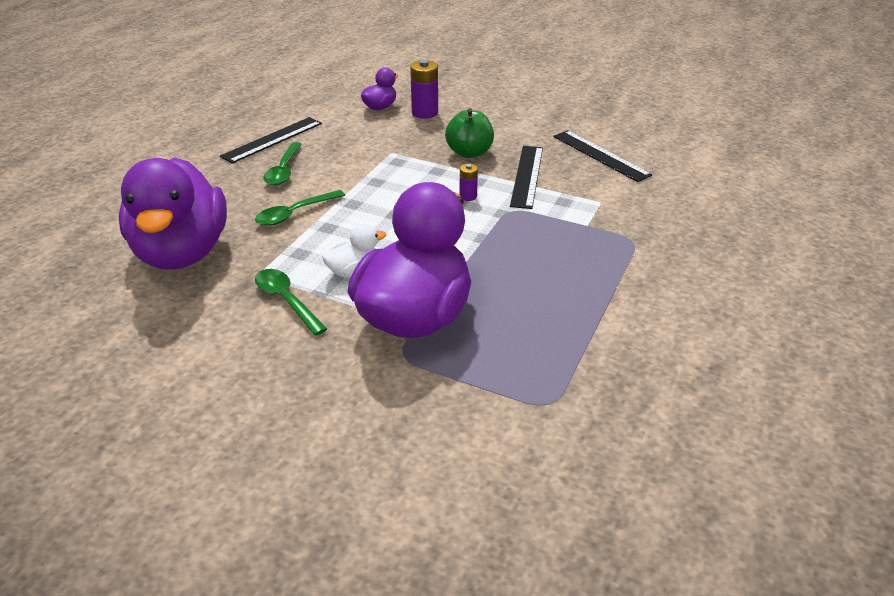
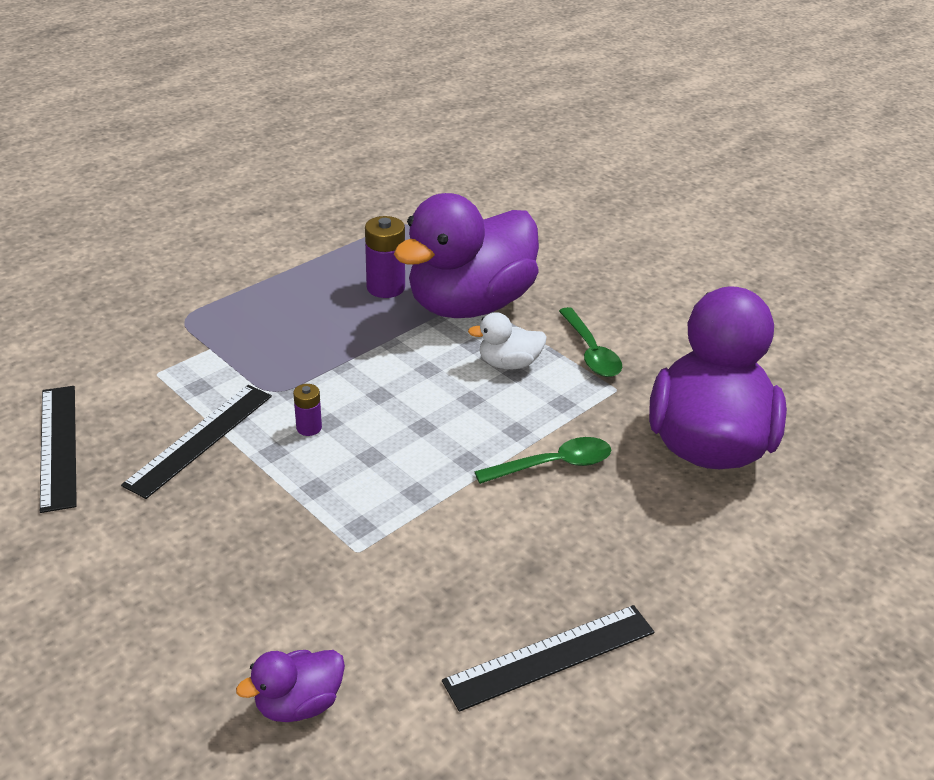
camera: 160 degrees left, 0 degrees up
green spoon [263,142,302,186] -> none
purple battery [410,60,438,118] -> purple battery moved to [365,216,405,298]
green apple [445,108,494,158] -> none

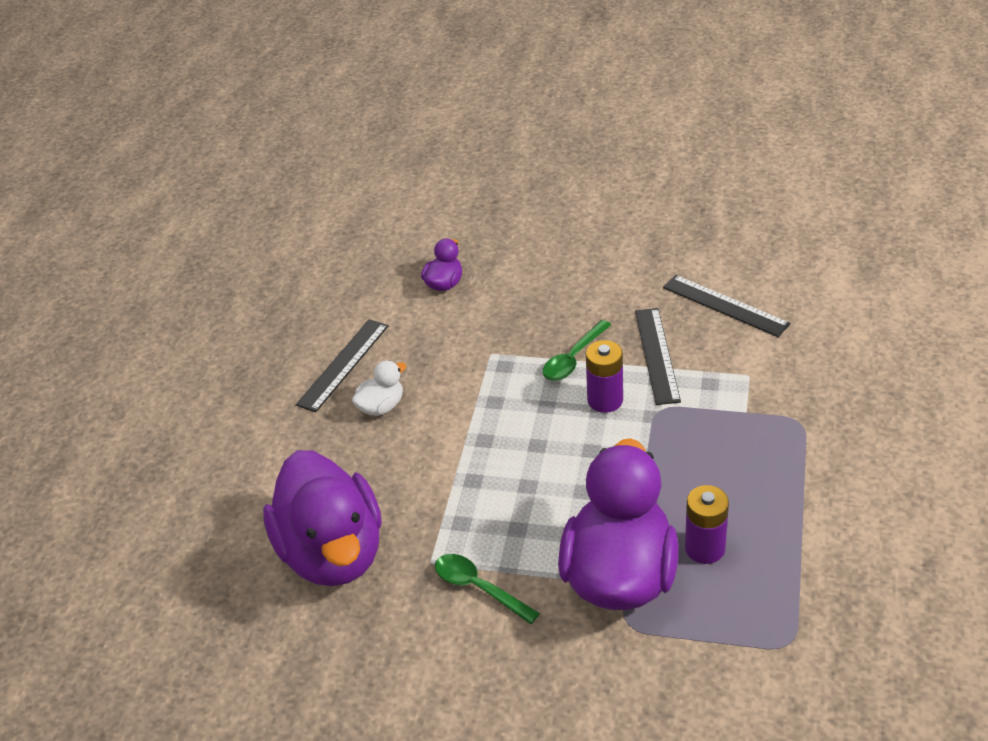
camera: 150 degrees right, 5 degrees up
purple battery [293,384,322,436] -> purple battery [586,340,623,413], size x1.79
white duck [468,312,547,369] -> white duck moved to [352,361,406,416]
green spoon [474,437,611,484] -> green spoon moved to [543,320,611,381]

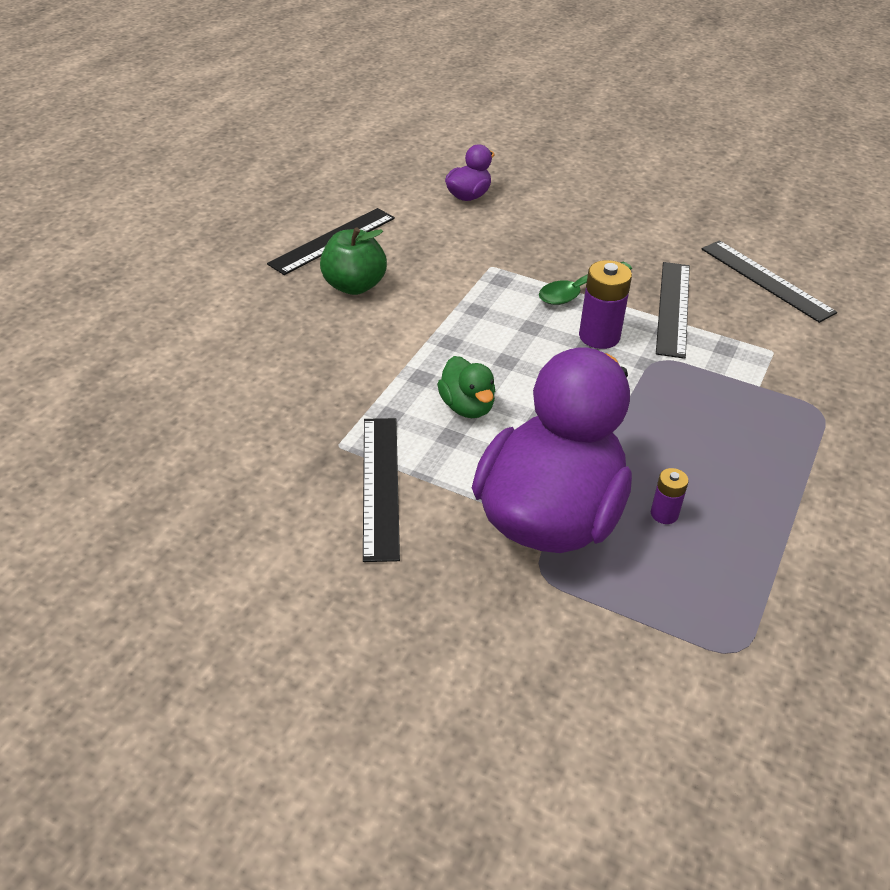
camera: 10 degrees right, 0 degrees up
purple duck [263,450,382,586] -> none
white duck [352,361,406,416] -> green apple [320,228,387,295]
green spoon [435,554,540,624] -> black ruler [363,418,400,562]
purple battery [685,485,729,564] -> purple battery [651,468,689,524], size x0.56
none -> green duck [437,356,495,418]

